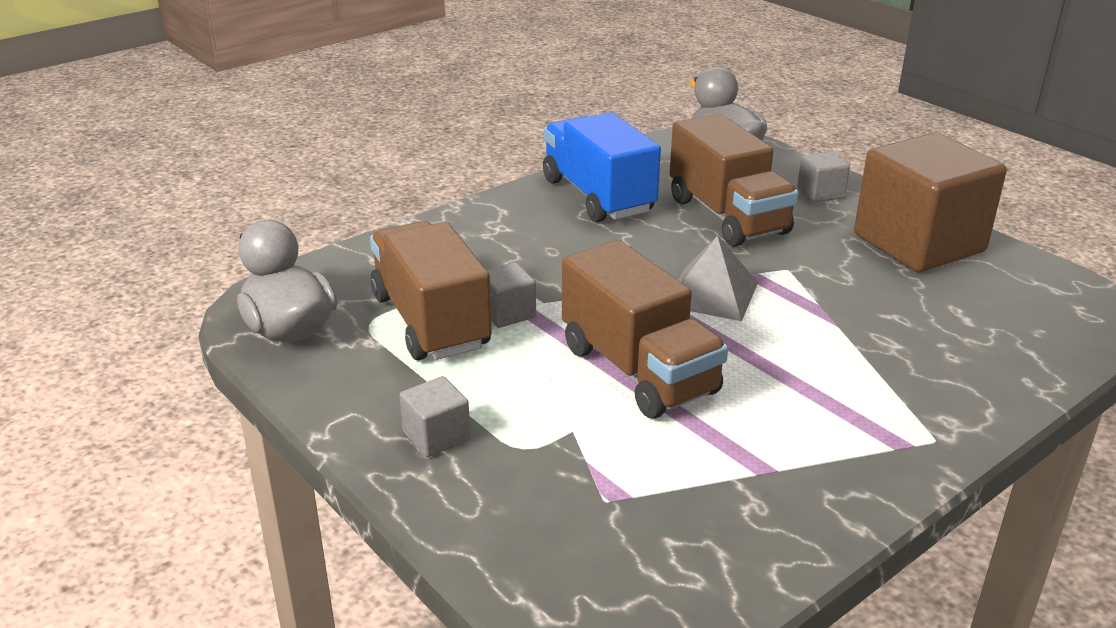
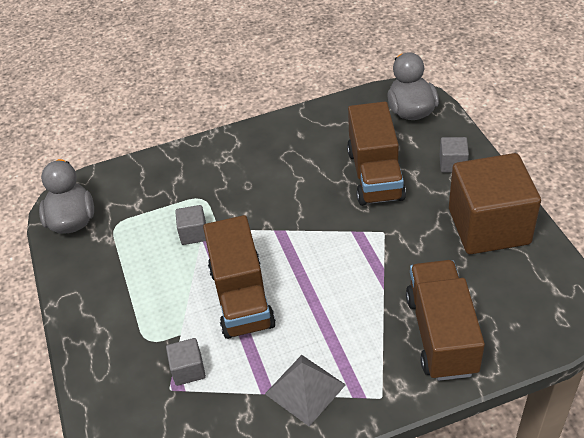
camera: 25 degrees right, 15 degrees up
brown truck [370,221,492,360] -> brown truck moved to [406,260,485,381]
grey cube [400,376,470,457] -> grey cube moved to [166,338,206,386]
blue truck [543,112,661,222] -> none
grey pyramid [678,235,758,321] -> grey pyramid moved to [265,355,346,426]

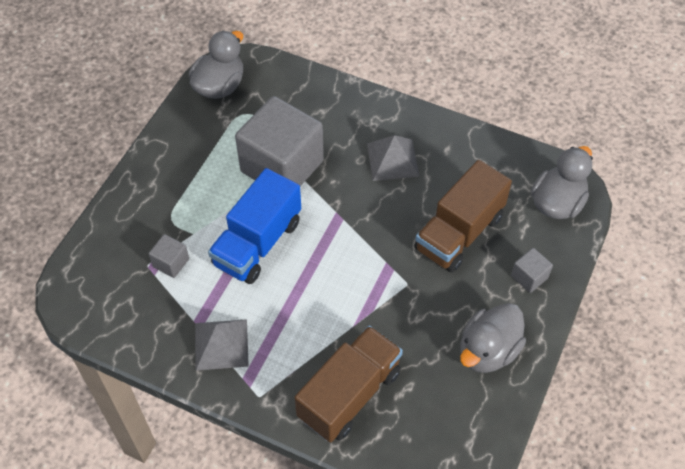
camera: 40 degrees right, 10 degrees up
grey cube [175,205,206,245] -> grey cube [235,96,324,186], size x2.42
brown truck [203,215,276,339] -> blue truck [208,168,301,284]
brown cube [449,153,541,254] -> grey duck [460,303,526,373]
none -> grey pyramid [367,135,420,181]

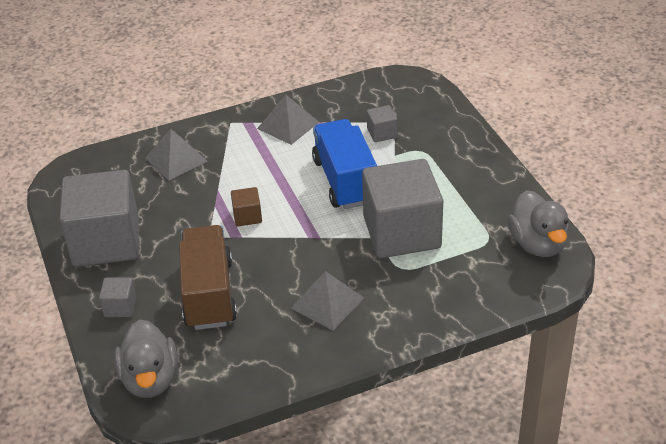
camera: 135 degrees right, 15 degrees down
brown truck [294,326,403,442] -> grey pyramid [145,129,208,181]
grey duck [460,303,526,373] -> grey cube [59,170,139,267]
none -> brown cube [231,187,262,227]

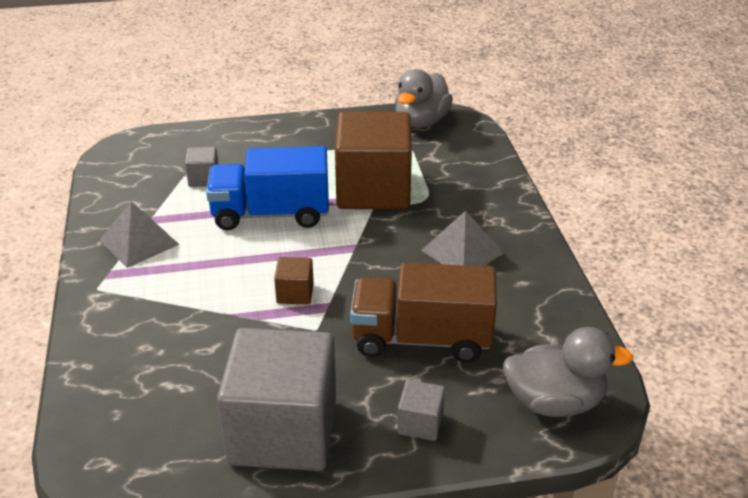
camera: 80 degrees left, 5 degrees down
grey pyramid [145,129,208,181] -> none
grey cube [362,159,443,258] -> brown cube [335,111,412,209]
grey duck [508,190,569,257] -> grey duck turned 120 degrees clockwise [395,69,453,128]

